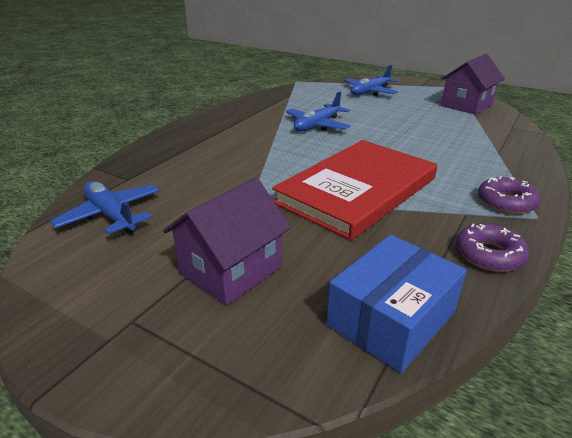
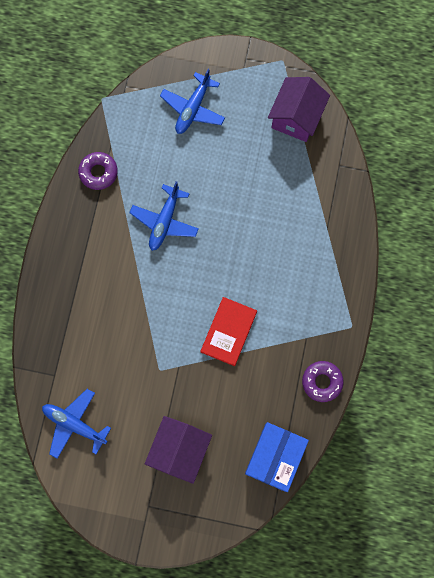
camera: 20 degrees left, 45 degrees up
red book [272,140,437,240] -> red book [200,297,257,366], size x0.53
purple donut [478,176,540,214] -> purple donut moved to [78,152,118,190]

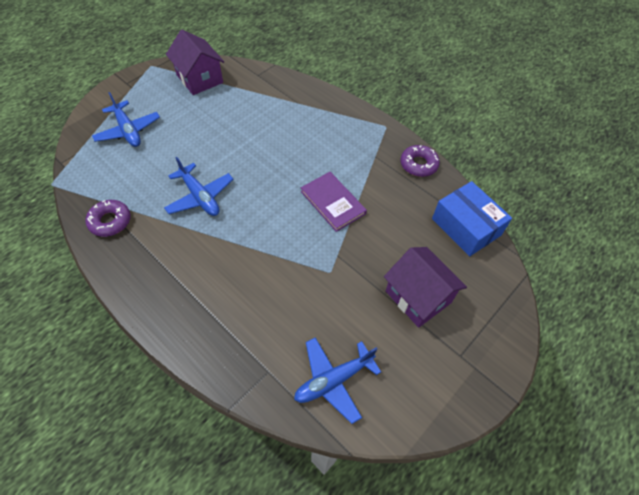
camera: 60 degrees left, 20 degrees down
red book [200,297,257,366] -> purple book [301,172,367,232]

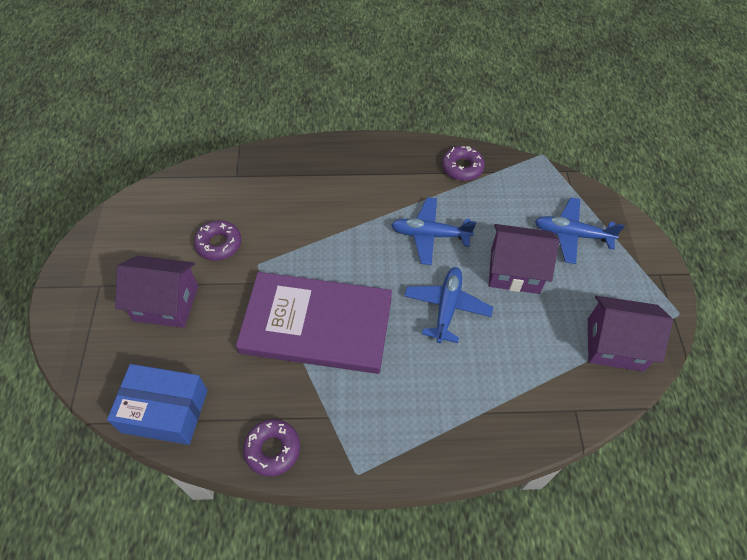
camera: 135 degrees right, 0 degrees up
blue plane [294,337,381,424] -> blue plane moved to [404,267,493,343]
purple book [301,172,367,232] -> purple book [236,272,392,374], size x1.88
none -> purple donut [194,220,241,261]
none -> purple house [489,224,559,294]

